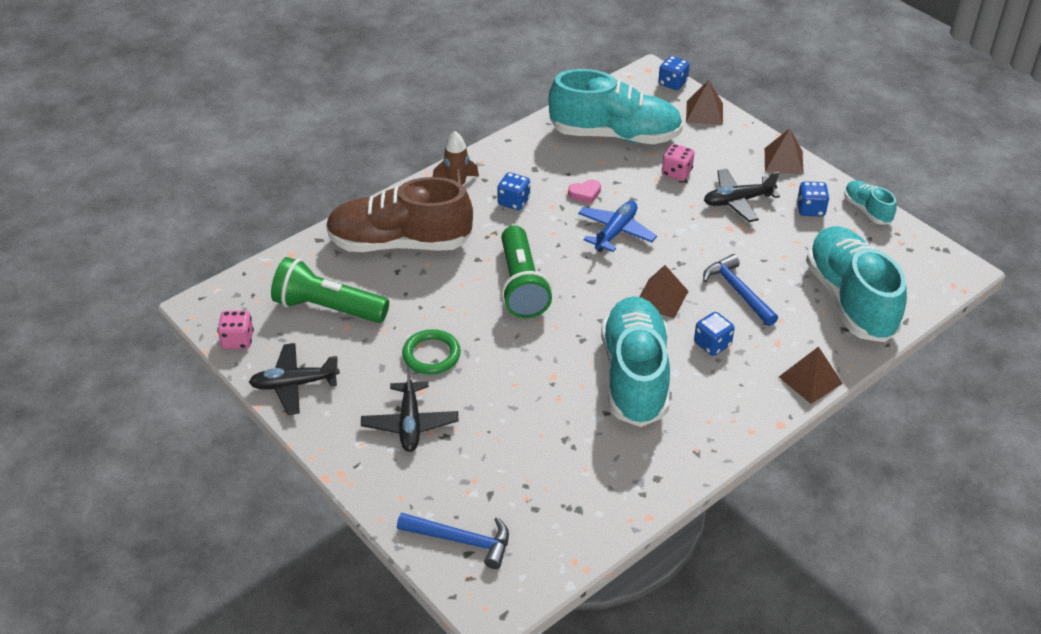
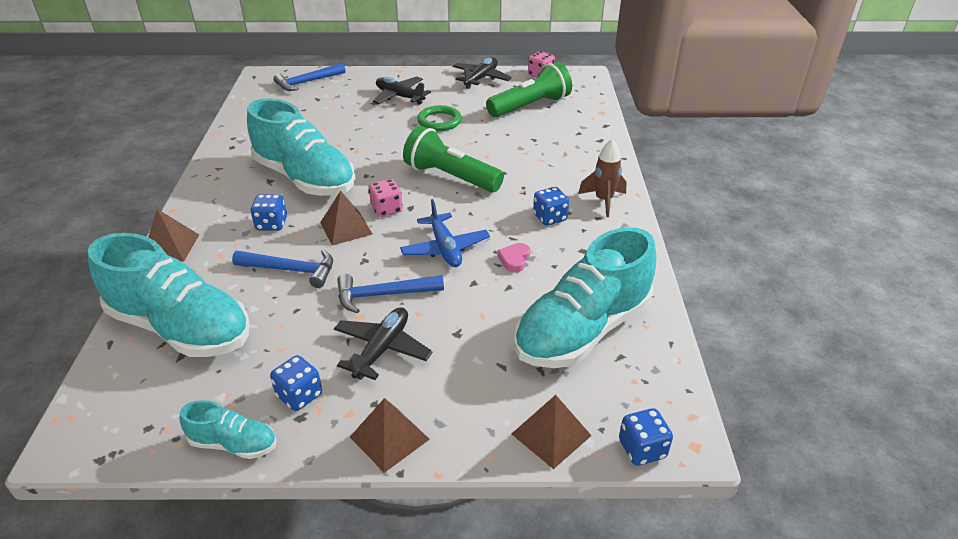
camera: 130 degrees right, 5 degrees down
brown shoe [326,177,473,252] -> none
pink dice [662,144,694,181] -> pink dice moved to [369,179,403,217]
none -> blue hammer [337,274,444,313]

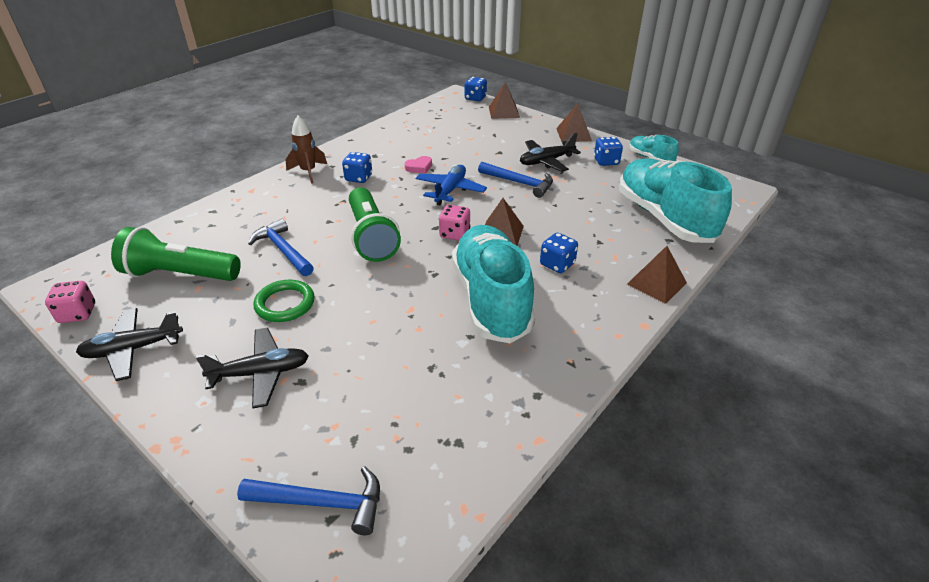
camera: 140 degrees left, 0 degrees up
blue hammer [232,249,333,288] -> blue hammer moved to [248,219,314,276]
black plane [373,76,431,105] -> black plane turned 90 degrees counterclockwise [196,328,309,408]
turquoise shoe [514,227,656,368] -> none

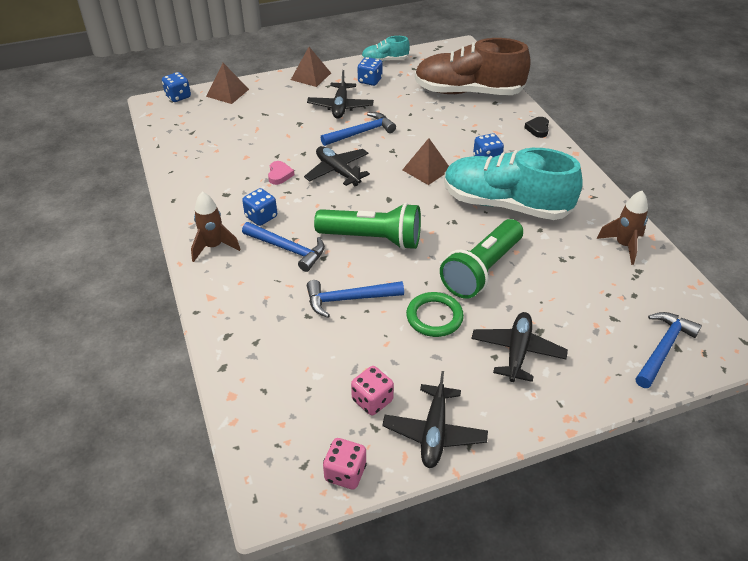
camera: 60 degrees left, 5 degrees up
green flashlight [111,227,241,281] -> green flashlight moved to [440,219,523,299]
blue plane [416,165,487,205] -> black plane [304,146,370,186]
pink dice [439,205,470,241] -> pink dice moved to [351,366,394,415]
turquoise shoe [619,158,732,243] -> brown shoe [415,38,531,95]
brown pyramid [627,246,687,304] -> black heart [524,117,549,138]
none -> blue hammer [242,222,325,272]
none -> brown rocket [597,191,648,265]

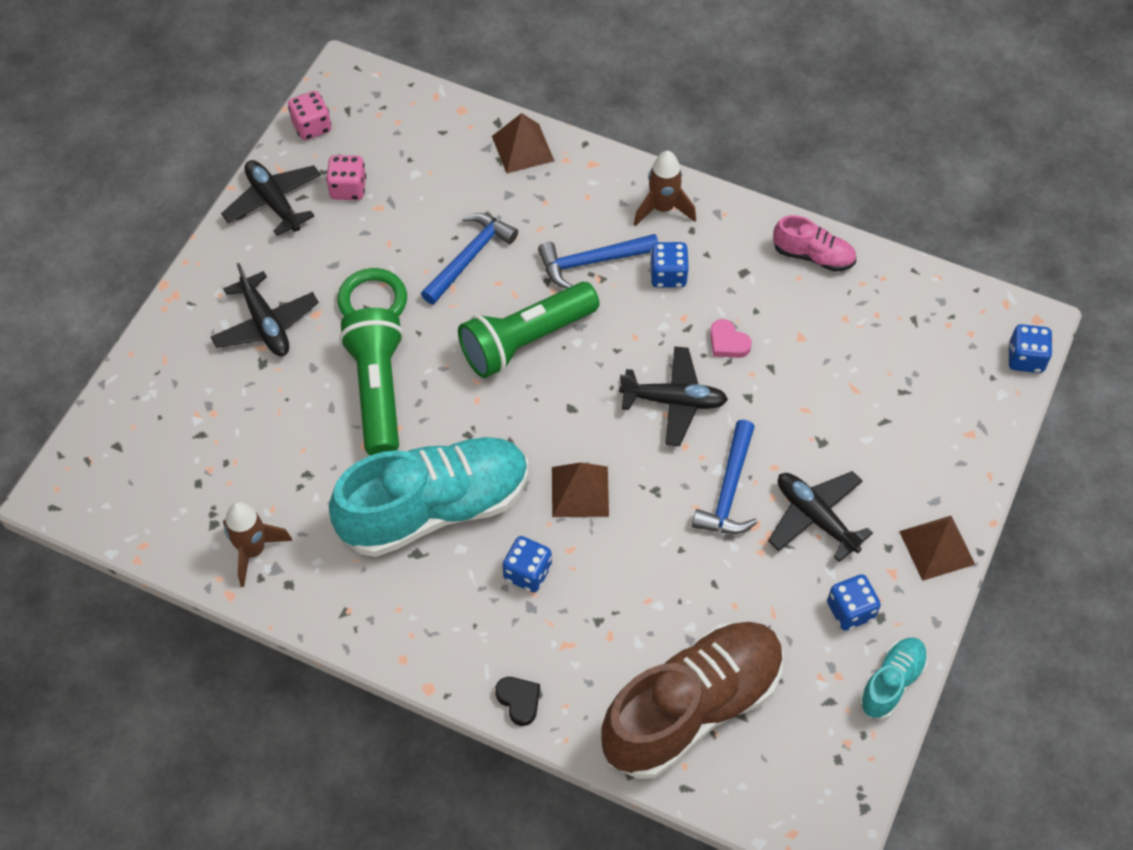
camera: 135 degrees right, 15 degrees up
brown pyramid [206,63,249,104] -> brown pyramid moved to [492,113,554,174]
blue hammer [636,312,702,388] -> none
none -> pink shoe [773,215,856,272]

